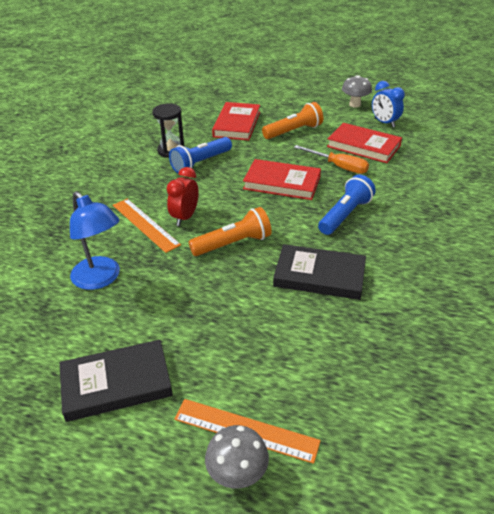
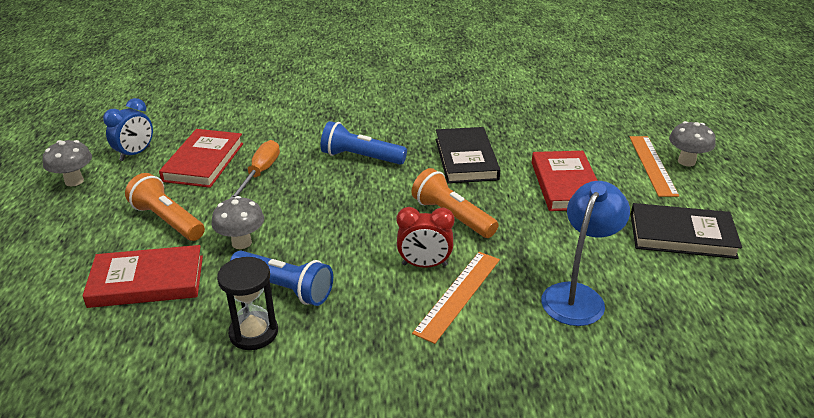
camera: 110 degrees left, 5 degrees down
black book [60,340,173,422] -> black book turned 45 degrees counterclockwise [631,203,742,259]
red book [243,159,321,200] -> red book moved to [532,151,598,211]
none -> grey mushroom [212,196,264,249]

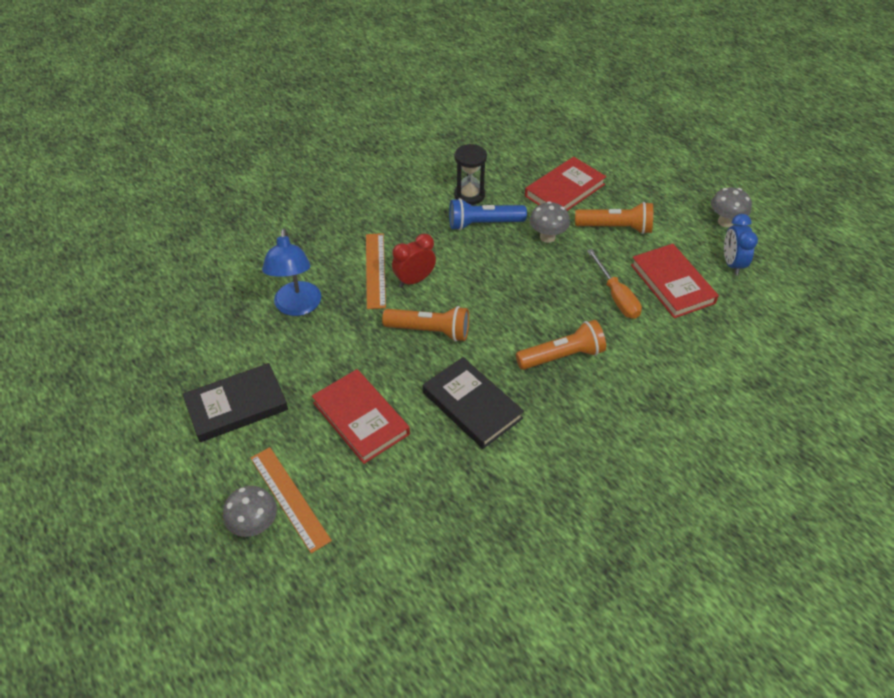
camera: 145 degrees right, 15 degrees up
blue flashlight [320,121,407,165] -> orange flashlight [516,320,606,370]

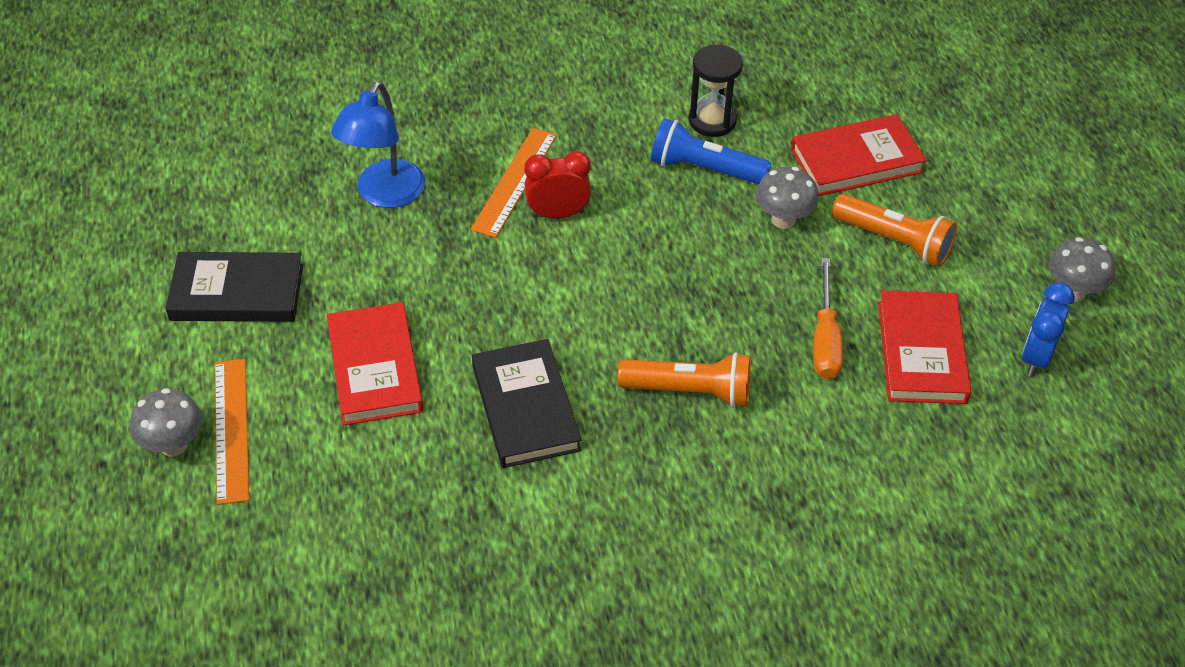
camera: 25 degrees right, 0 degrees up
orange flashlight [382,306,469,342] -> none

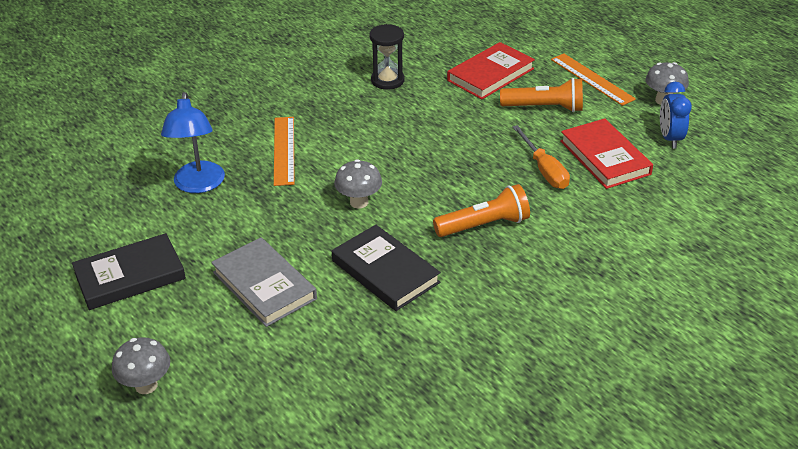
camera: 25 degrees left, 10 degrees down
orange ruler [215,359,249,505] -> orange ruler moved to [551,54,636,106]
red book [327,302,423,425] -> grey book [211,237,317,327]
red clock [524,151,591,219] -> none
blue flashlight [651,118,772,184] -> none
grey mushroom [756,167,819,229] -> grey mushroom moved to [334,159,382,209]

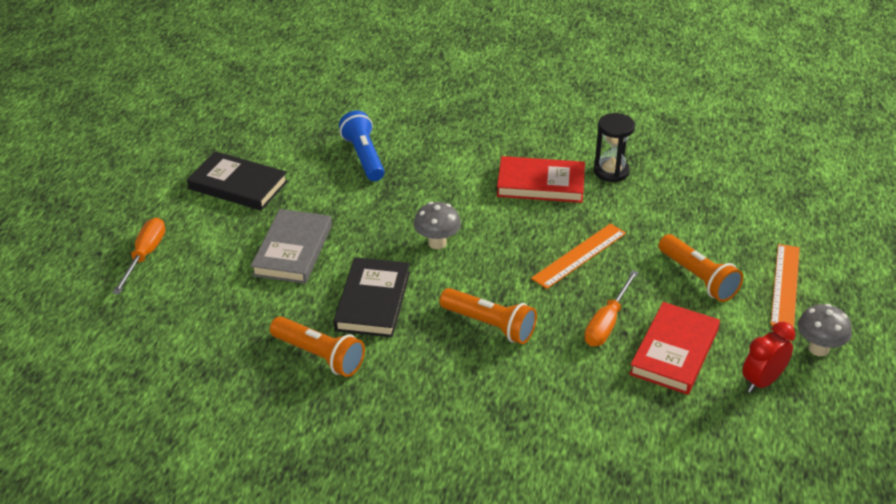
camera: 50 degrees right, 0 degrees up
grey mushroom [112,337,170,394] -> orange screwdriver [113,218,165,294]
blue lamp [161,92,225,193] -> blue flashlight [339,110,385,181]
orange ruler [274,117,294,186] -> orange ruler moved to [531,223,626,289]
red book [447,42,535,99] -> red book moved to [497,156,585,203]
blue clock [660,82,692,148] -> red clock [742,322,795,393]
none -> orange flashlight [270,317,365,377]

